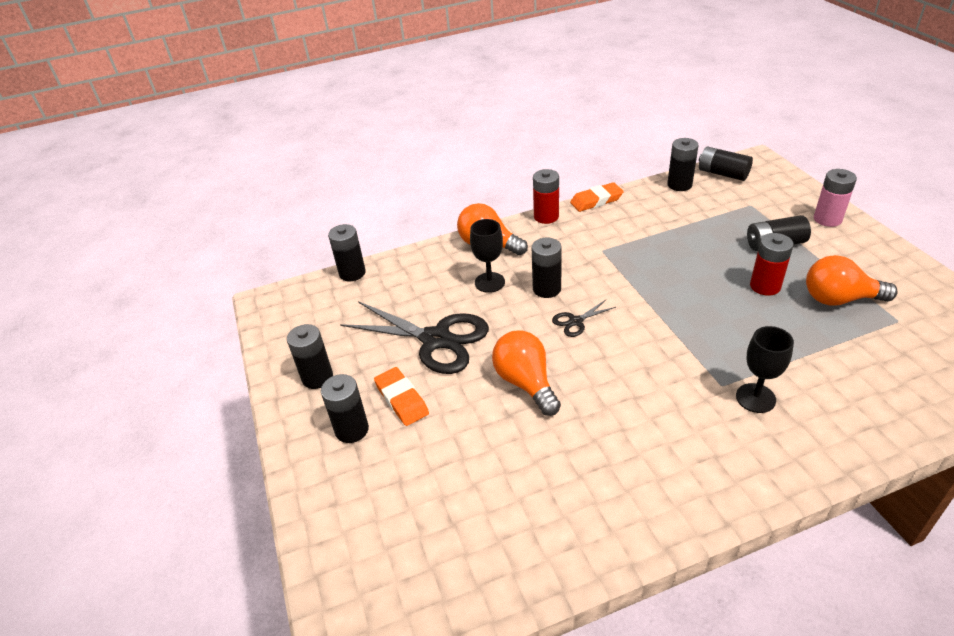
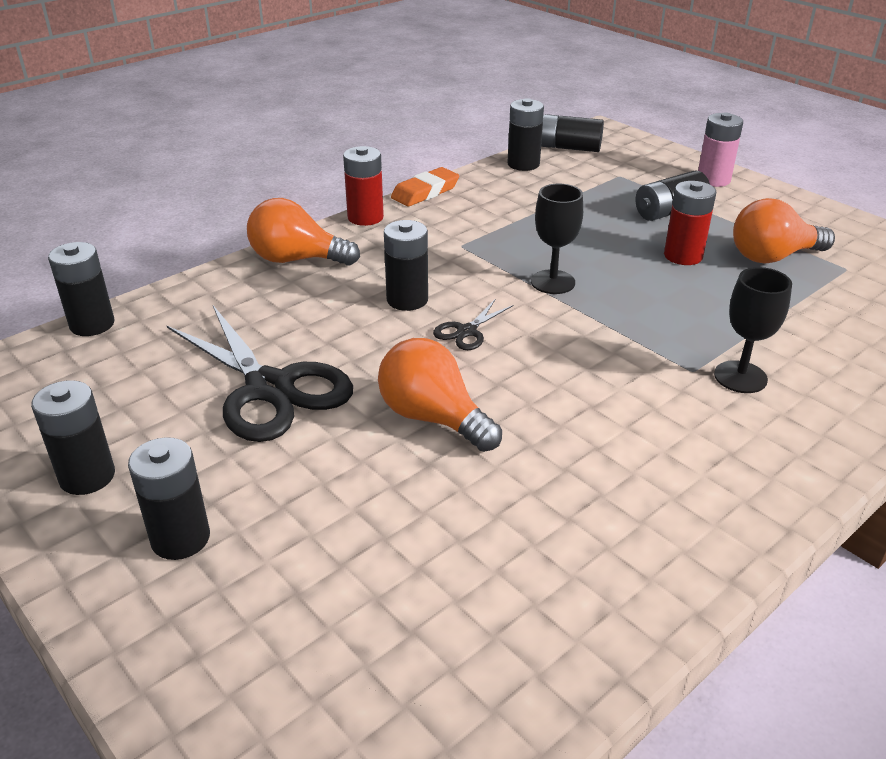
camera: 25 degrees left, 5 degrees down
black scissors [340,301,489,374] -> black scissors turned 45 degrees clockwise [167,305,353,442]
orange eraser [374,367,429,426] -> none
black goblet [470,219,505,293] -> black goblet moved to [531,184,583,294]

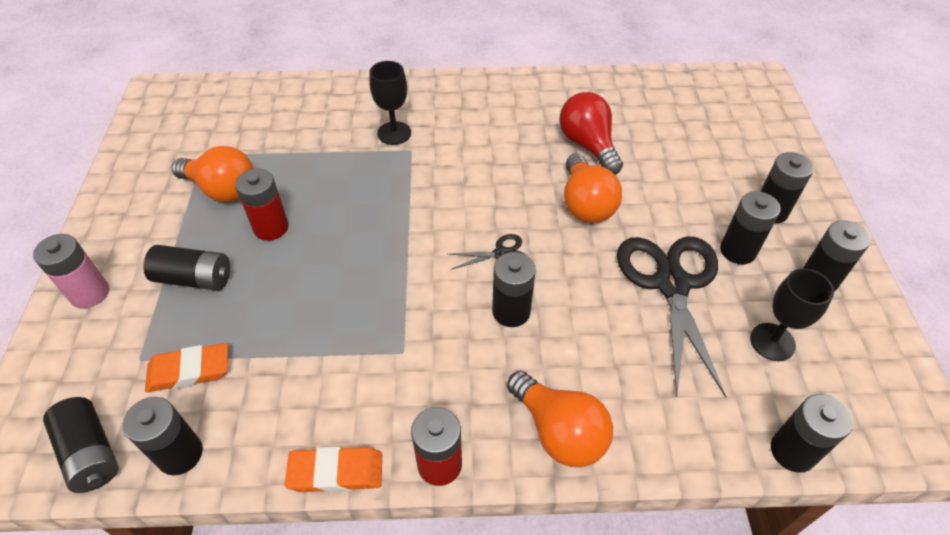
camera: 140 degrees left, 15 degrees up
black goblet [531,184,583,294] -> black goblet moved to [750,268,834,361]
none -> orange eraser [145,343,228,392]
none -> red light bulb [559,92,623,175]
none -> black battery [720,191,781,264]

